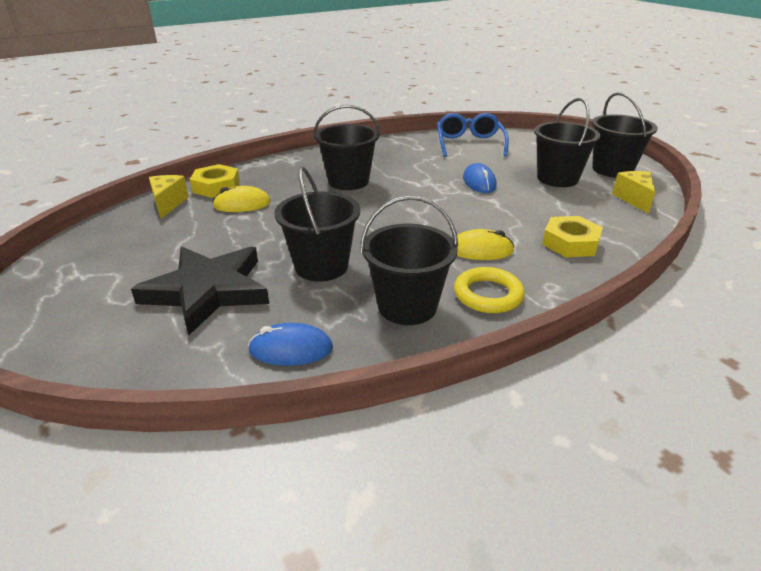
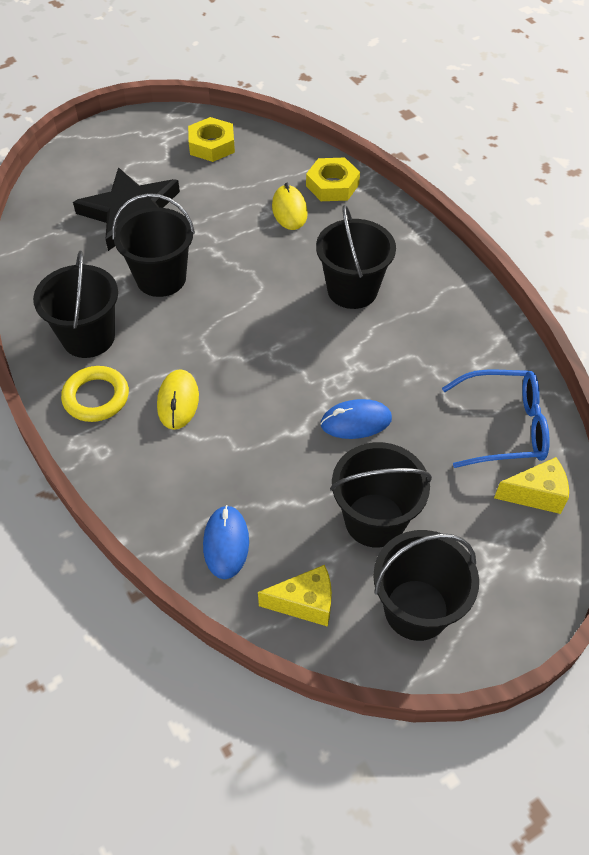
camera: 90 degrees right, 20 degrees up
yellow cheese [149,175,189,218] -> yellow cheese moved to [494,457,569,514]
blue mouse [248,323,333,366] -> blue mouse moved to [203,505,249,579]
yellow nut [542,216,603,257] -> yellow nut moved to [188,117,235,162]

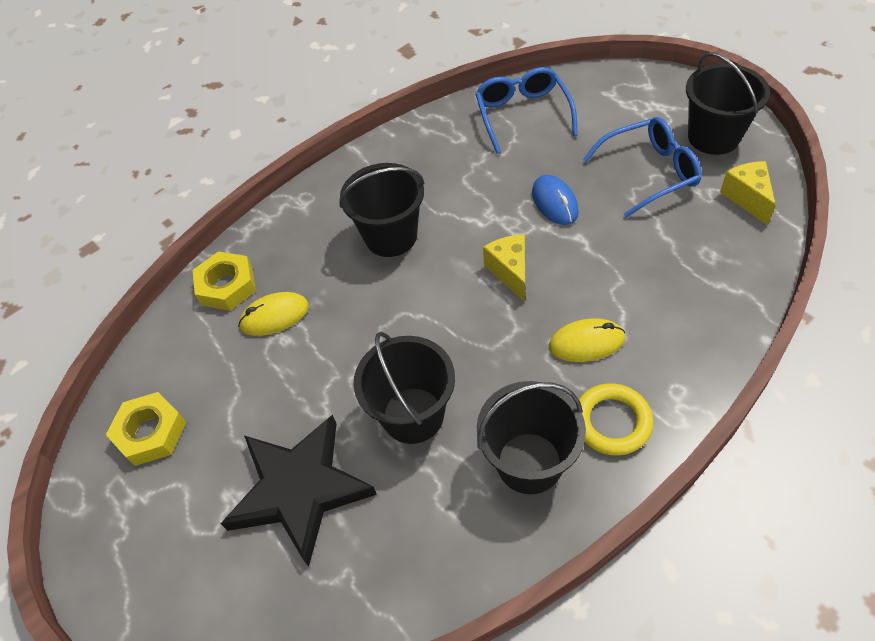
camera: 95 degrees left, 0 degrees up
blue mouse [203,505,249,579] -> none
black bucket [330,442,432,548] -> blue glasses [582,117,702,218]
yellow cheese [494,457,569,514] -> yellow cheese moved to [483,234,525,302]

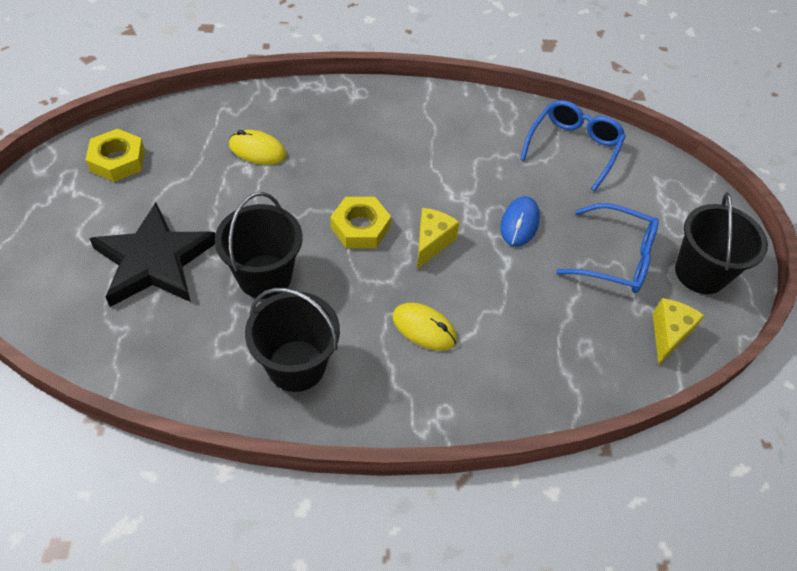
camera: 30 degrees right, 0 degrees up
yellow nut [193,251,256,311] -> yellow nut moved to [330,197,391,248]
black bucket [339,163,424,257] -> none
yellow ring [579,383,653,456] -> none

